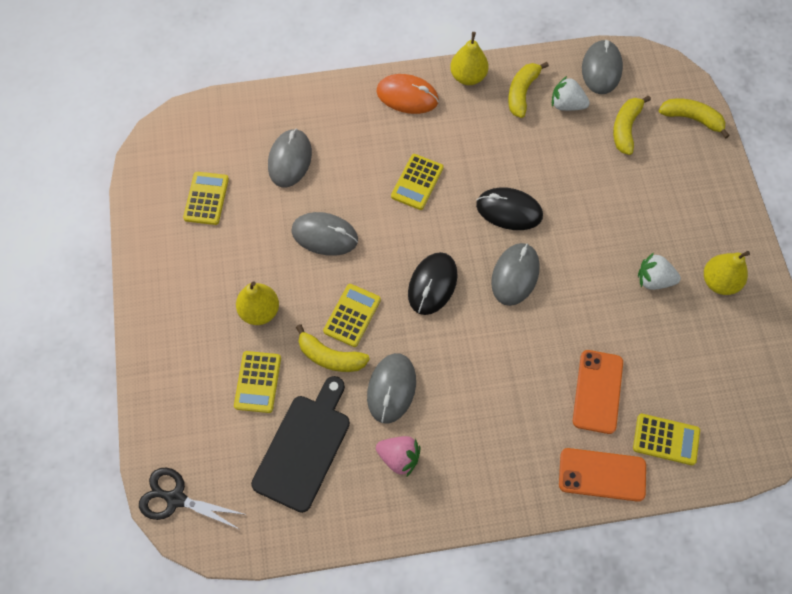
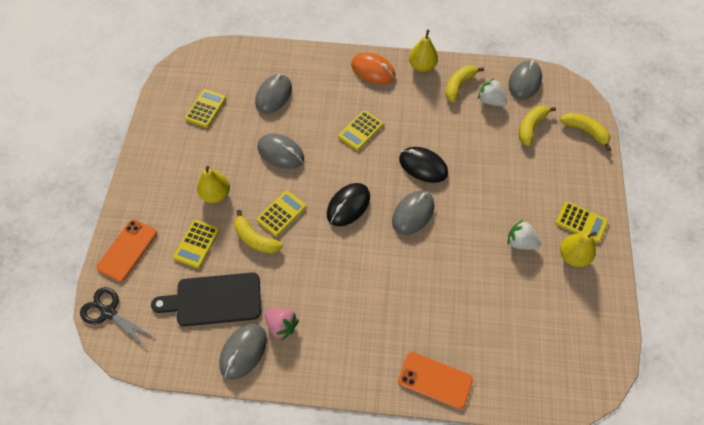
camera: 15 degrees right, 5 degrees down
black cutting board [251,376,350,513] -> black cutting board turned 135 degrees counterclockwise [151,272,261,326]
grey mouse [367,353,416,424] -> grey mouse moved to [219,323,267,380]
orange phone [573,350,623,434] -> orange phone moved to [96,219,157,282]
yellow calculator [633,414,700,465] -> yellow calculator moved to [555,202,608,243]

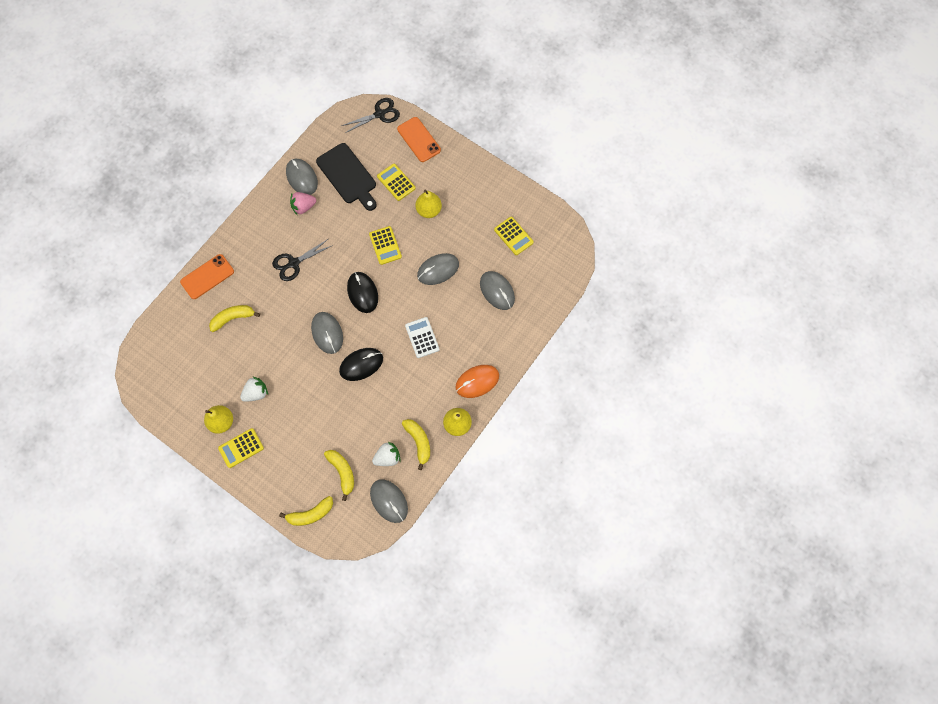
camera: 120 degrees right, 10 degrees up
black cutting board [151,272,261,326] -> black cutting board turned 120 degrees clockwise [316,143,377,211]
yellow banana [234,210,283,254] -> yellow banana moved to [209,305,260,332]
yellow calculator [338,110,383,151] -> white calculator [405,317,440,358]
none -> black scissors [272,239,333,281]

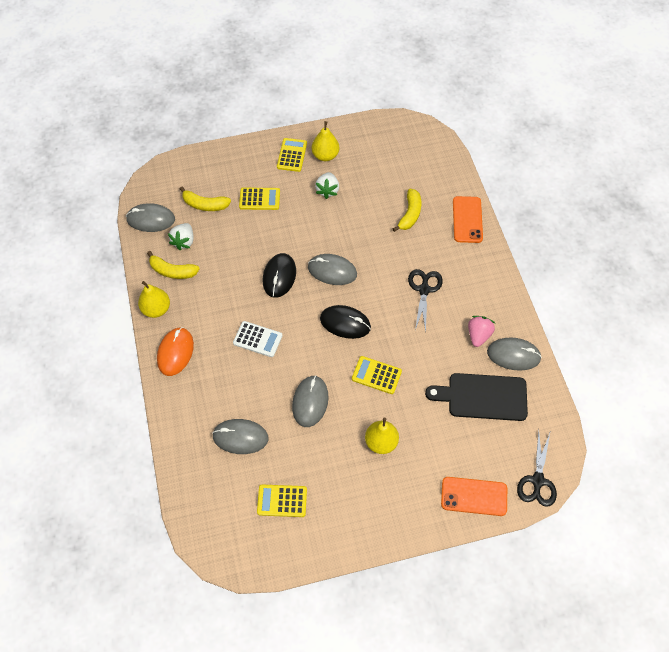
camera: 130 degrees right, 10 degrees down
yellow banana [279,496,333,526] -> none
yellow calculator [377,164,416,201] -> yellow calculator moved to [239,187,280,210]

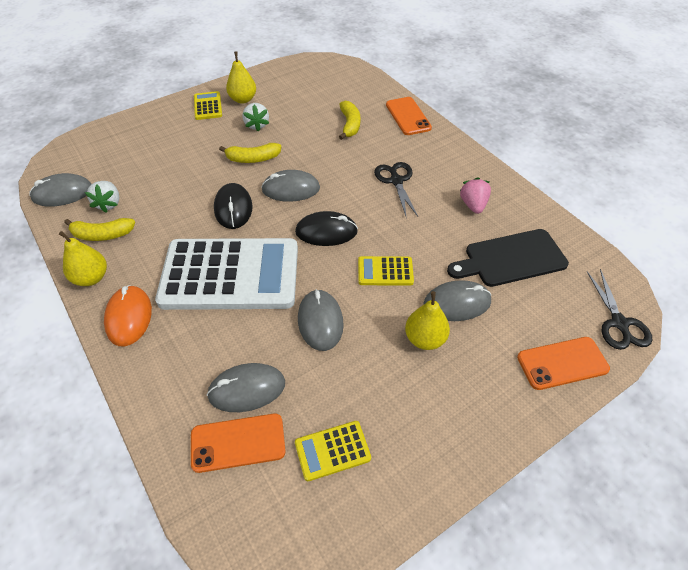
camera: 20 degrees left, 10 degrees down
yellow banana [180,187,231,211] -> yellow banana moved to [219,143,281,163]
white calculator [233,321,283,357] -> white calculator [155,238,298,310], size x2.41
yellow calculator [239,187,280,210] -> none
grey mouse [487,337,542,371] -> grey mouse moved to [424,280,492,321]
none -> orange phone [191,414,286,473]

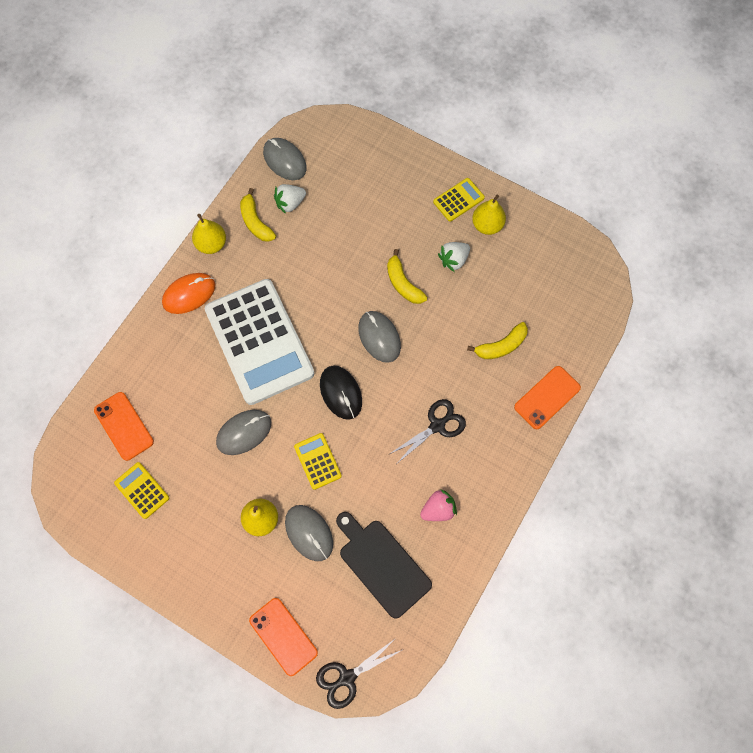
camera: 65 degrees right, 20 degrees up
grey mouse [207,363,285,412] -> none
black mouse [214,183,253,229] -> none

